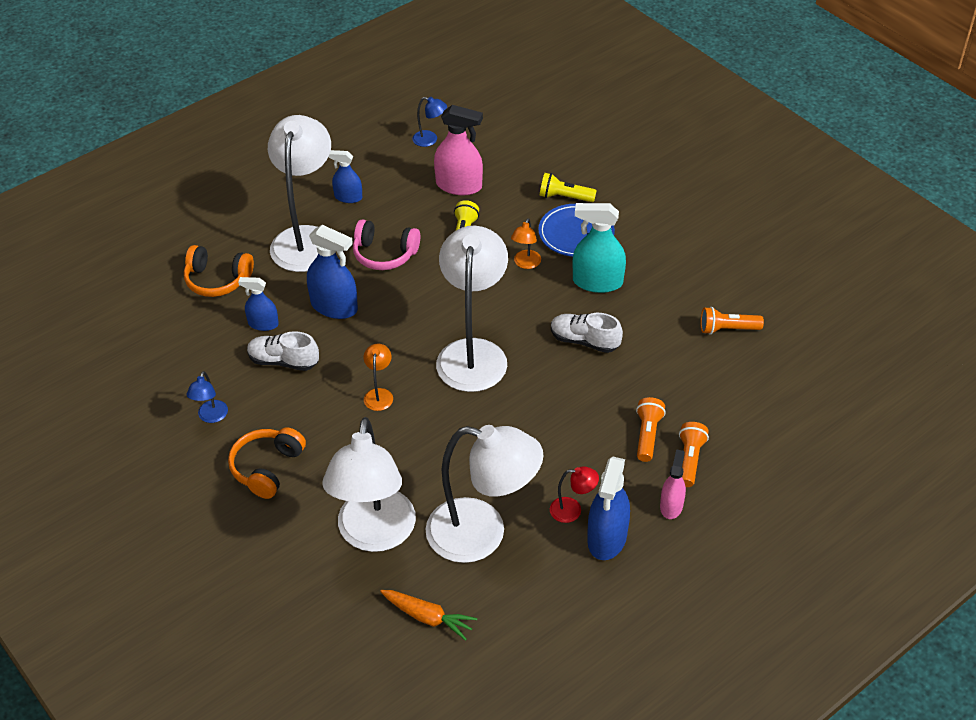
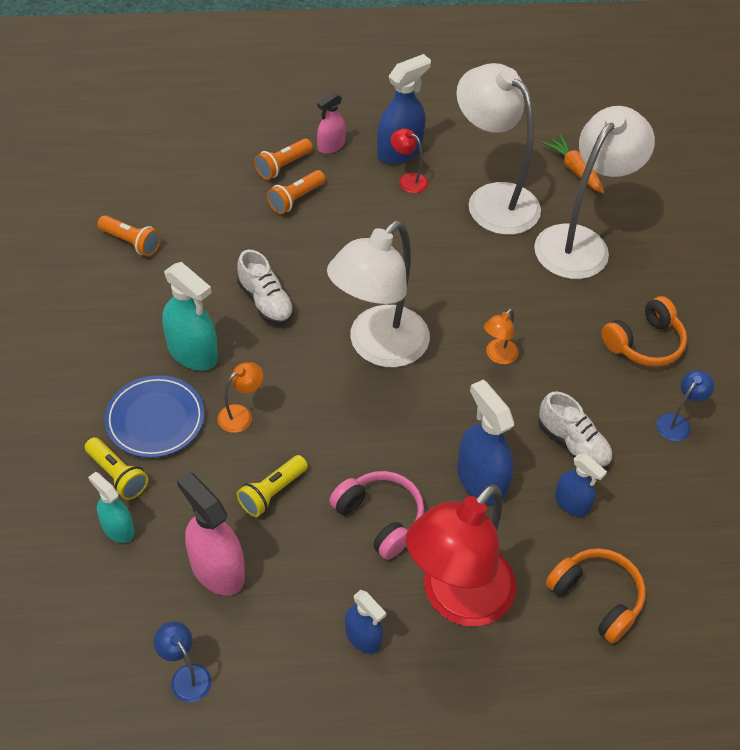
camera: 150 degrees left, 5 degrees up
white lamp [268,115,331,272] -> red lamp [406,484,516,626]
none -> turquoise spray bottle [88,472,135,543]

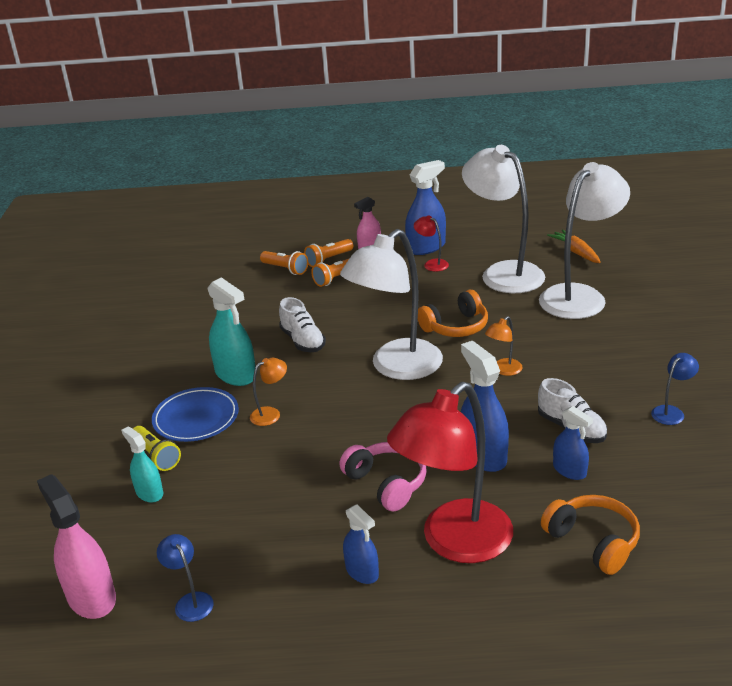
camera: 10 degrees right, 20 degrees down
orange flashlight [97,215,161,257] -> orange flashlight moved to [260,251,308,275]
pink spray bottle [177,472,245,596] -> pink spray bottle moved to [37,474,116,619]
yellow flashlight [237,455,308,517] -> none
orange headphones [601,296,687,367] -> orange headphones moved to [418,290,488,337]

